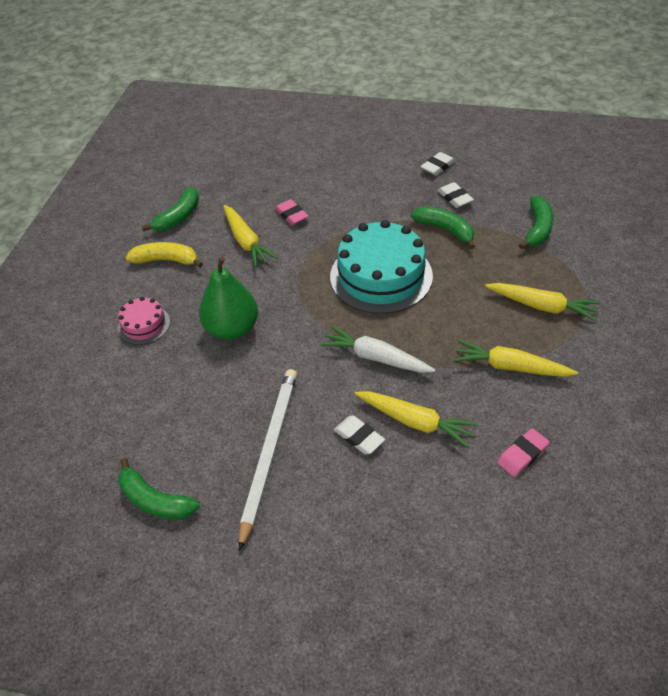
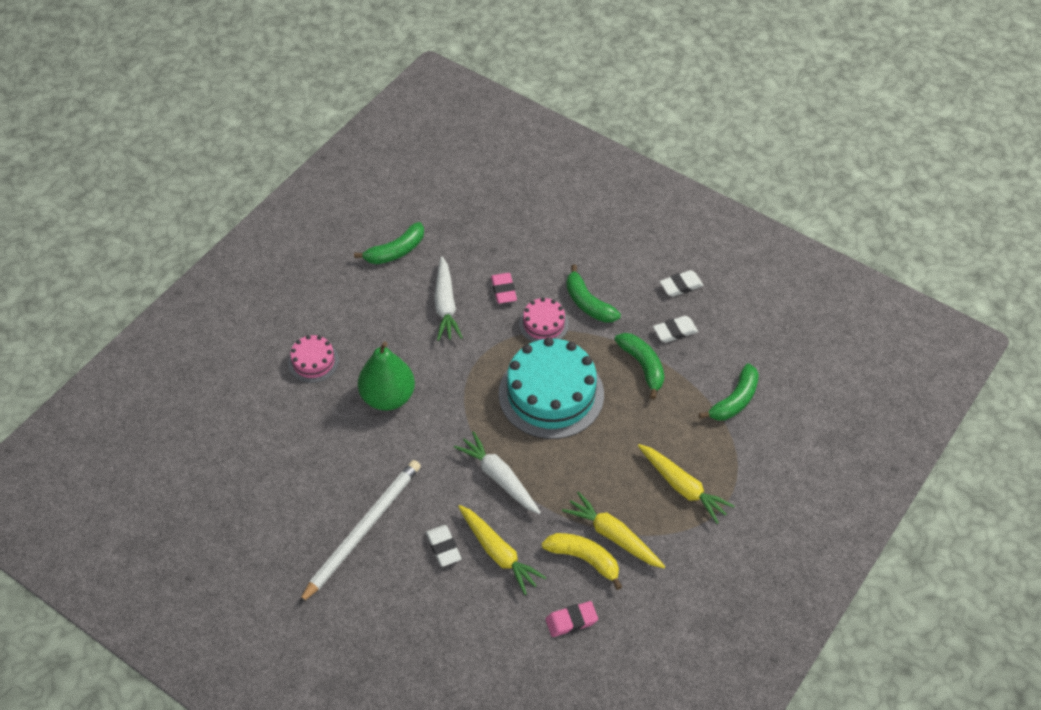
camera: 20 degrees right, 5 degrees up
green banana [119,458,200,519] -> green banana moved to [566,265,621,322]
yellow banana [126,242,203,268] -> yellow banana moved to [542,533,622,590]
yellow carrot [223,205,278,267] -> white carrot [434,256,463,341]
white eraser [437,182,474,208] -> white eraser turned 75 degrees clockwise [653,316,698,343]
none -> pink cake [519,297,569,342]

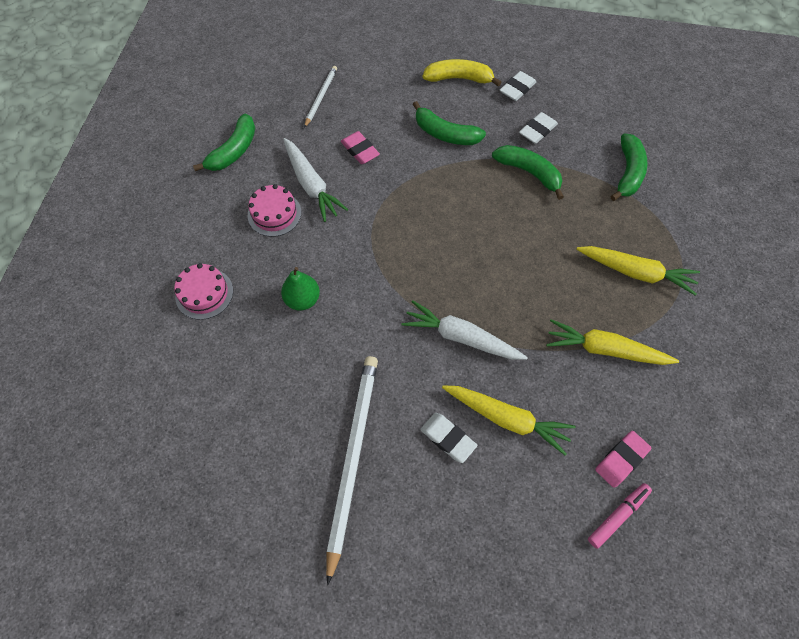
camera: 25 degrees left, 10 degrees up
green pear [358,342,415,411] -> green pear [281,267,320,311], size x0.59
turquoise cake [499,337,604,439] -> none
pink cake [519,297,569,342] -> pink cake moved to [248,184,301,237]
yellow banana [542,533,622,590] -> yellow banana moved to [422,59,502,87]
none -> white pencil [304,66,337,128]
none -> pink marker [588,483,652,549]

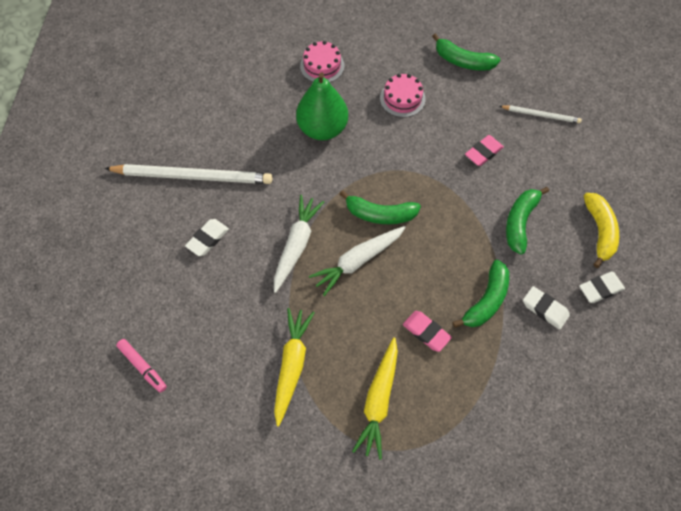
camera: 85 degrees right, 0 degrees up
green pear [281,267,320,311] -> green pear [296,72,348,140], size x1.69
white carrot [283,138,348,222] -> white carrot moved to [309,226,406,296]
yellow carrot [442,385,575,456] -> none
white eraser [500,71,536,101] -> white eraser turned 60 degrees counterclockwise [579,272,625,303]
pink eraser [595,431,651,488] -> pink eraser moved to [403,311,452,352]
green banana [611,133,647,201] -> green banana moved to [340,190,421,224]

